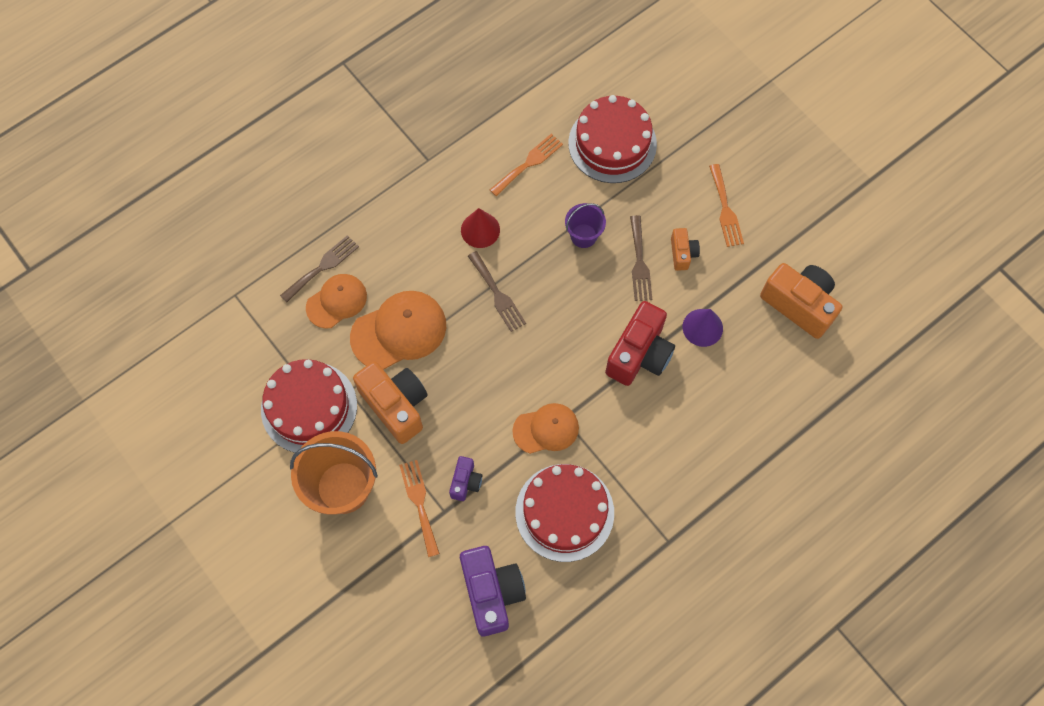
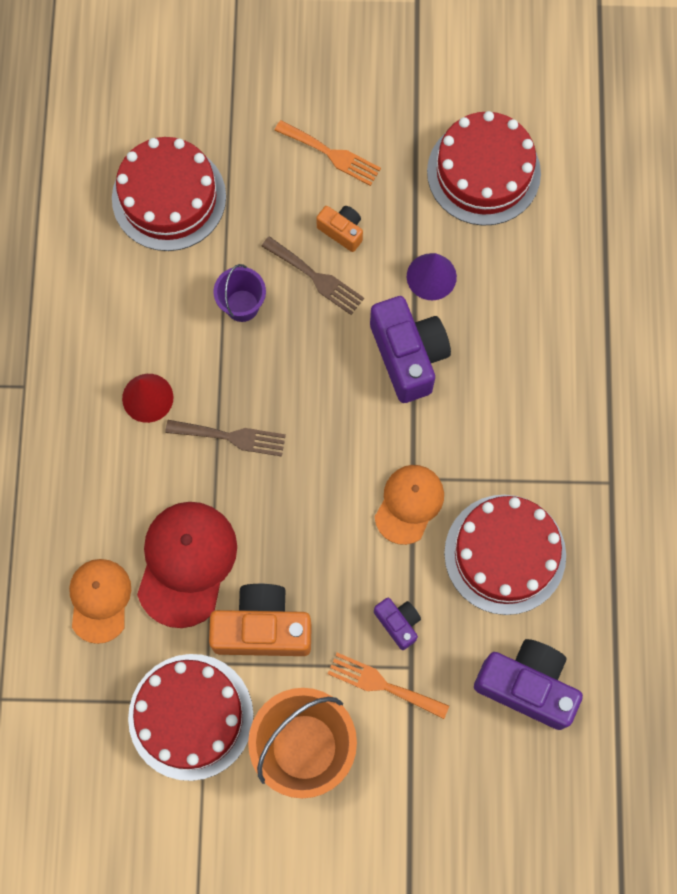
camera: 50 degrees left, 5 degrees up
brown fork [280,235,359,302] -> none
orange cap [350,291,446,370] -> red cap [137,502,237,628]
orange fork [490,134,563,196] -> none
red camera [605,301,675,386] -> purple camera [370,296,451,403]
orange camera [760,263,842,339] -> red cake [427,111,541,226]

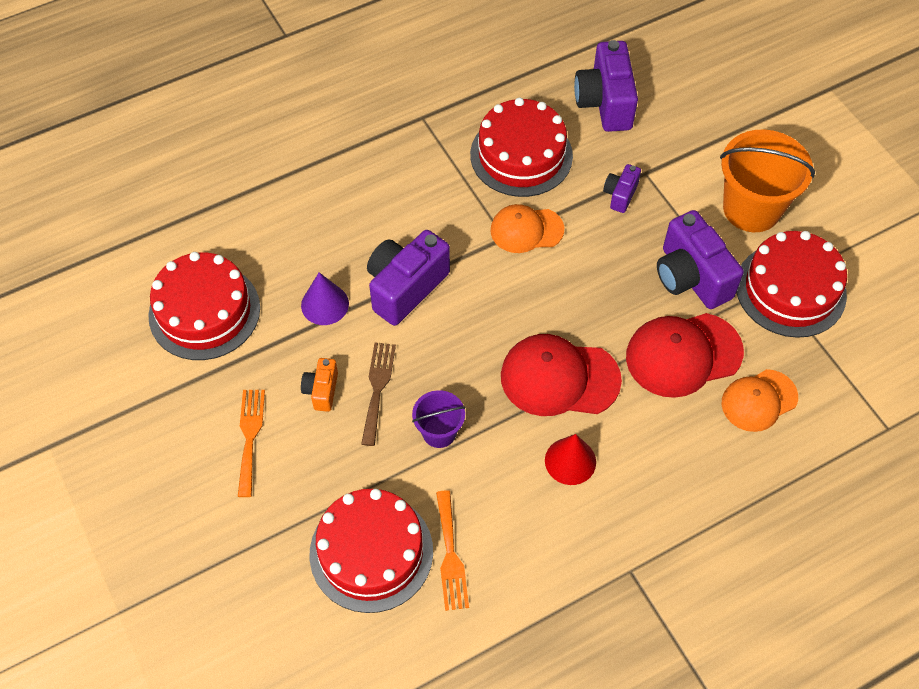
camera: 120 degrees left, 15 degrees down
brown fork [165,420,286,456] -> red cap [501,334,622,416]
orange camera [209,584,312,656] -> purple camera [657,210,744,309]
orange fork [328,653,449,719] -> orange fork moved to [436,490,469,611]

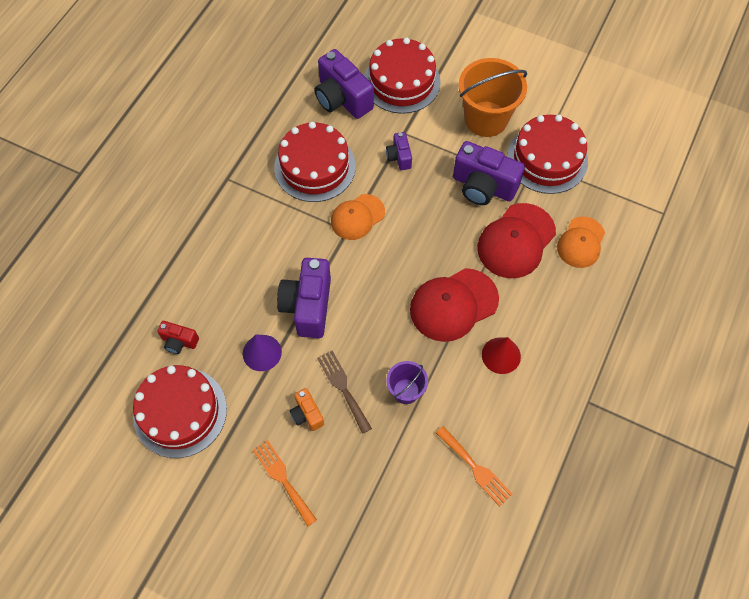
camera: 35 degrees left, 5 degrees up
red cake [310,489,433,613] -> red cake moved to [364,37,441,114]
none -> red camera [157,321,199,354]

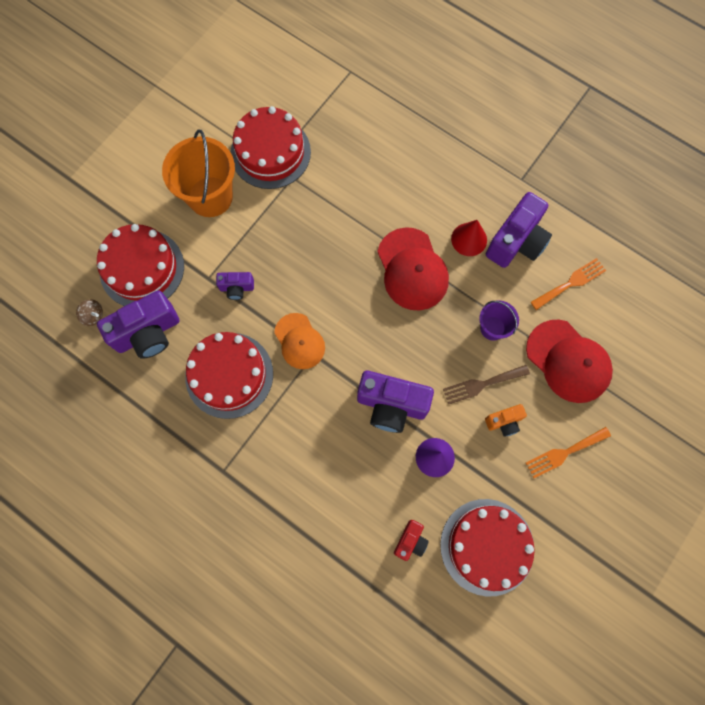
camera: 80 degrees left, 10 degrees up
purple camera [453,141,525,205] -> purple camera moved to [486,192,552,268]
red cap [477,203,556,278] -> red cap moved to [526,320,613,403]
orange cap [557,216,605,268] -> none
none -> brown spinning top [76,299,103,326]

